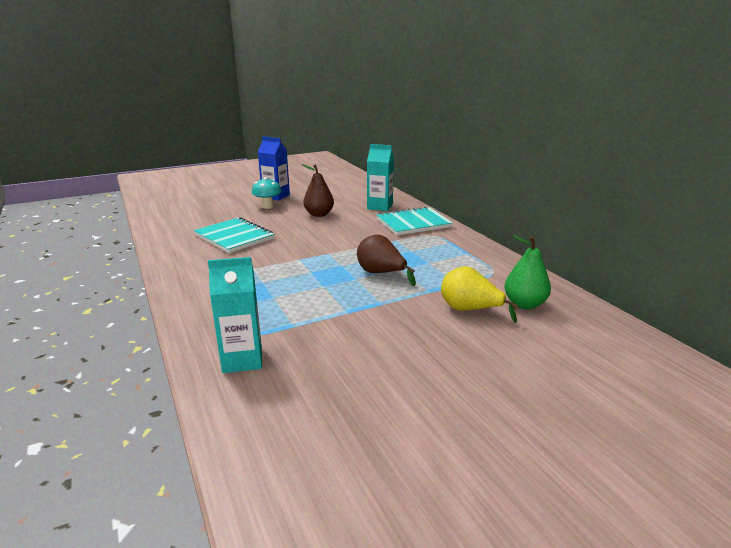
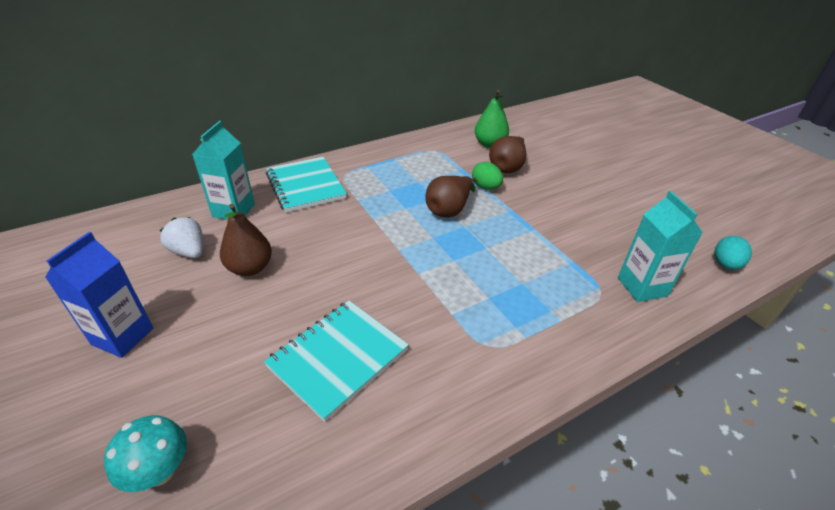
camera: 95 degrees left, 15 degrees up
turquoise mushroom [252,177,281,209] -> turquoise mushroom moved to [104,416,187,492]
yellow pear [441,266,518,323] -> brown pear [489,136,526,173]
none -> white strawberry [160,217,203,258]
none -> green egg [472,162,503,189]
none -> turquoise egg [715,236,752,270]

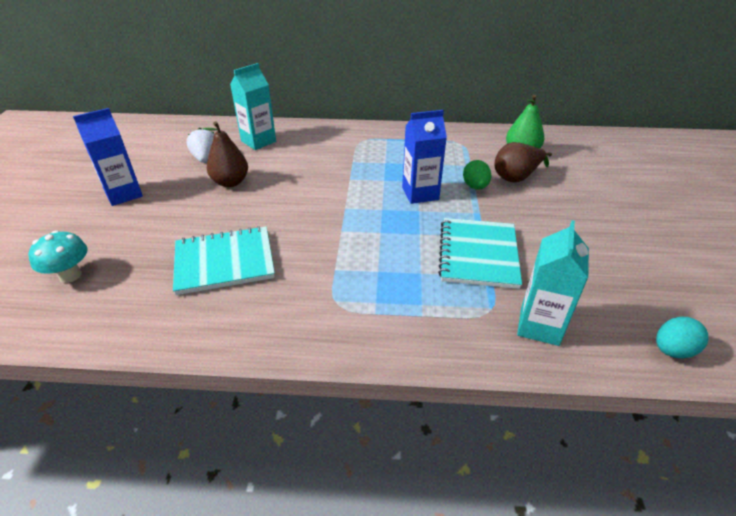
camera: 35 degrees right, 0 degrees up
turquoise notebook [266,157,347,212] -> turquoise notebook moved to [438,218,522,289]
brown pear [426,176,477,217] -> blue carton [402,110,447,204]

